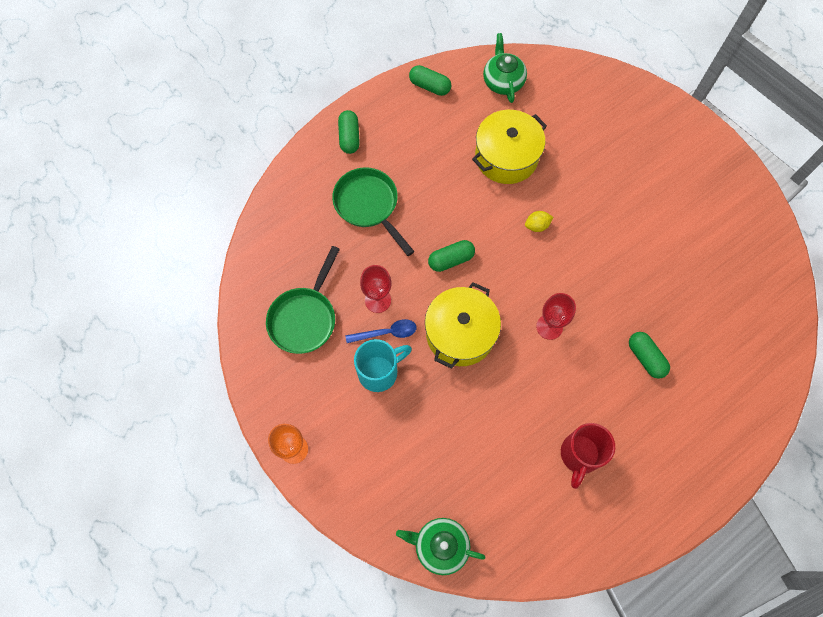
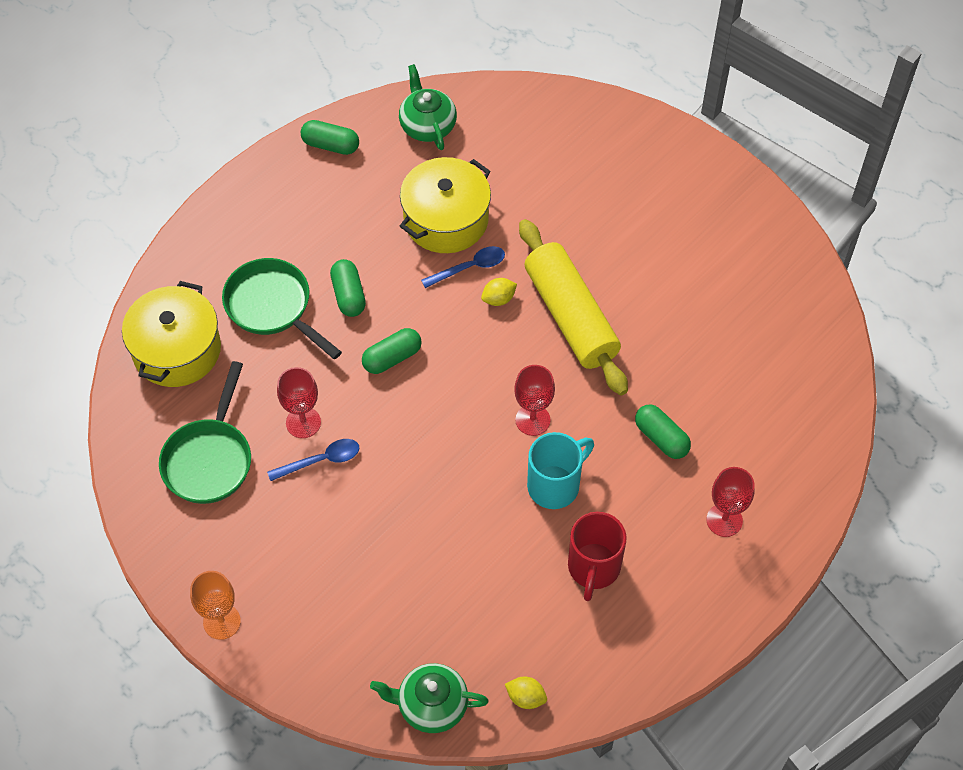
camera: 10 degrees left, 10 degrees down
green capsule [338,110,360,154] -> green capsule moved to [330,259,366,317]
turquoise mug [354,339,412,392] -> turquoise mug moved to [527,432,594,509]
yellow pot [425,282,501,369] -> yellow pot moved to [122,281,221,387]
none -> blue spoon [421,246,505,288]
none -> yellow lemon [505,677,547,709]
none -> yellow rolling pin [519,219,628,395]
none -> red goblet [706,467,755,537]

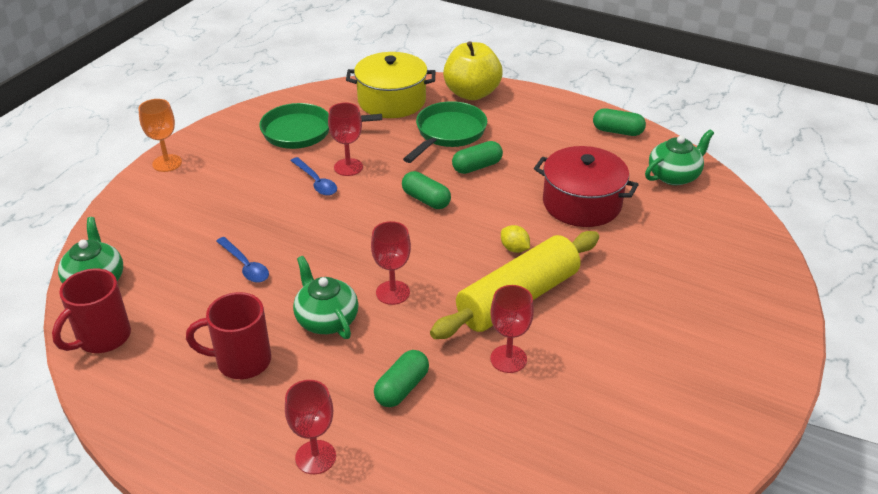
camera: 75 degrees right, 20 degrees down
green capsule [301,120,359,155] -> green capsule turned 75 degrees counterclockwise [593,108,646,136]
yellow pot [400,157,491,253] -> red pot [534,146,639,227]
blue spoon [421,246,505,288] -> blue spoon moved to [216,237,269,283]
yellow lemon [505,677,547,709] -> red mug [52,268,131,353]
turquoise mug [527,432,594,509] -> green teapot [293,256,359,339]
none -> yellow apple [443,41,503,100]
none -> red goblet [490,285,534,373]

